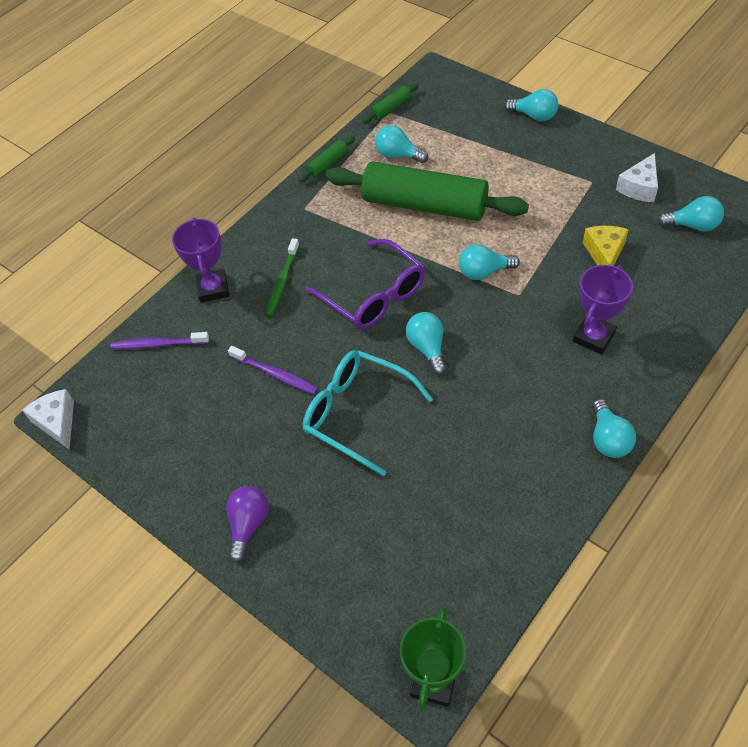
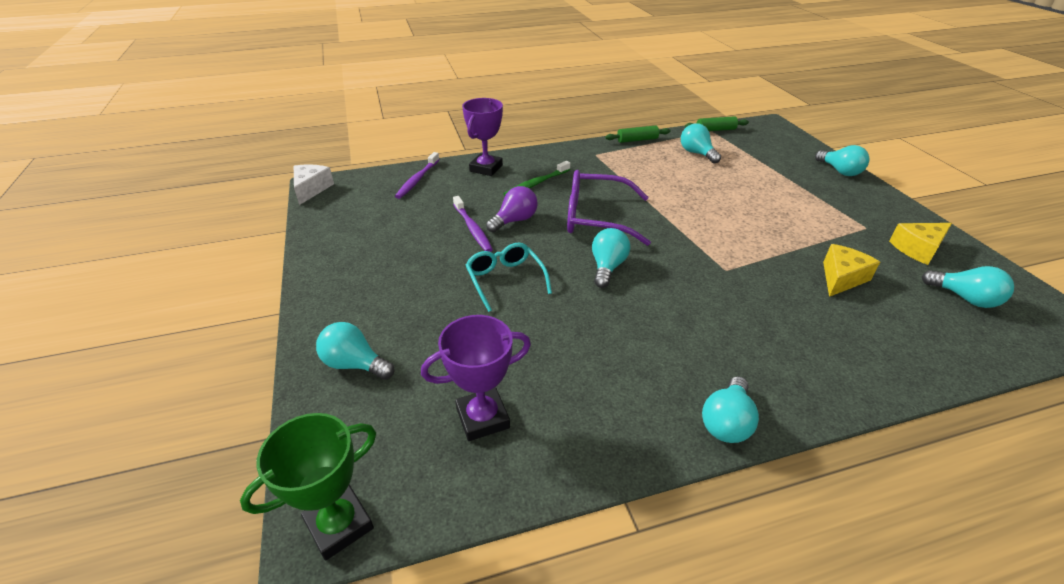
camera: 30 degrees right, 15 degrees down
purple toothbrush [110,332,209,349] -> purple toothbrush turned 105 degrees counterclockwise [395,152,439,199]
purple light bulb [226,486,269,563] -> purple light bulb moved to [486,186,538,233]
turquoise glasses [303,350,433,476] -> turquoise glasses [466,243,552,312], size x0.66
purple glasses [305,239,425,329] -> purple glasses turned 105 degrees clockwise [567,170,651,246]
green rolling pin [325,161,529,221] -> none
turquoise light bulb [459,244,520,280] -> turquoise light bulb moved to [316,322,395,380]
purple trophy [573,265,633,354] -> purple trophy moved to [421,315,531,441]
white cheese [616,153,658,202] -> yellow cheese [889,223,952,265]

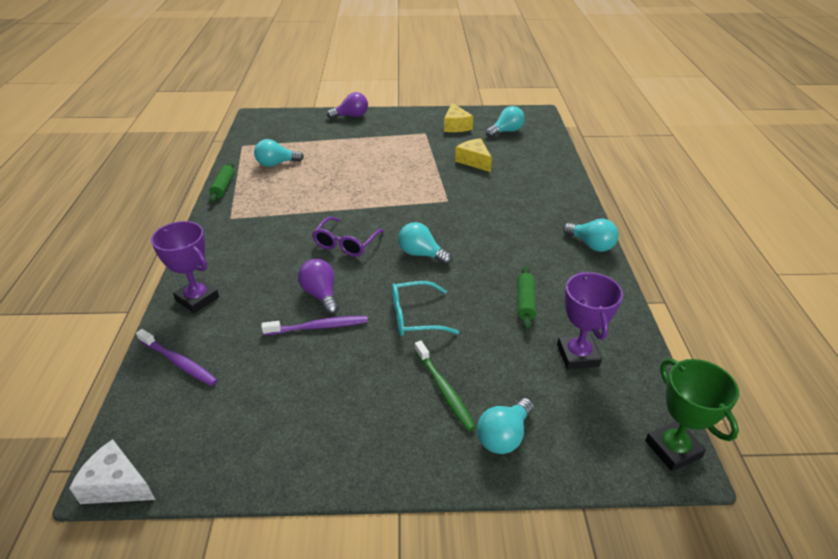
camera: 75 degrees left, 0 degrees up
green toothbrush [504,161,570,196] -> green toothbrush moved to [414,341,476,431]
purple glasses [567,170,651,246] -> purple glasses [312,217,385,257], size x0.66
green rolling pin [685,116,749,131] -> green rolling pin moved to [517,266,536,330]
turquoise light bulb [815,145,869,176] -> purple light bulb [327,92,368,119]

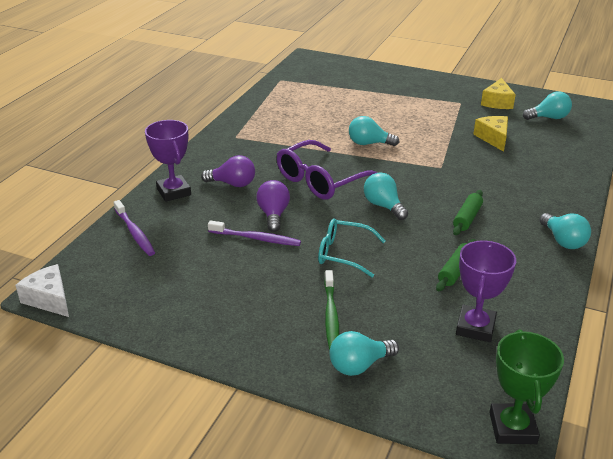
camera: 25 degrees right, 5 degrees down
green rolling pin [209,162,235,202] -> green rolling pin moved to [453,190,483,235]
turquoise light bulb [254,139,304,167] -> turquoise light bulb moved to [349,116,399,146]
purple glasses [312,217,385,257] -> purple glasses [277,140,377,200], size x1.51
purple light bulb [327,92,368,119] -> purple light bulb moved to [201,155,255,187]

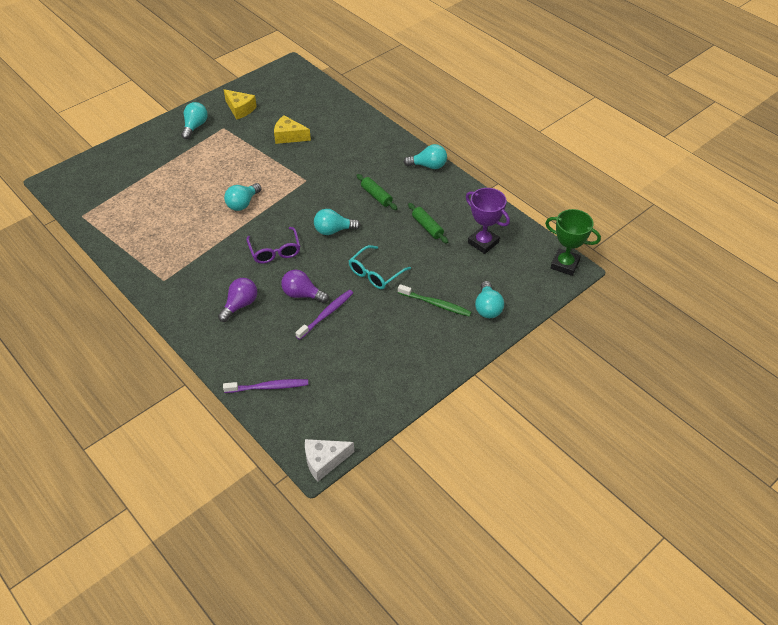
camera: 65 degrees left, 15 degrees up
purple trophy [145,120,191,202] -> none
purple glasses [277,140,377,200] -> purple glasses [246,227,300,264], size x0.66
turquoise light bulb [523,91,572,120] -> turquoise light bulb moved to [181,102,208,139]

